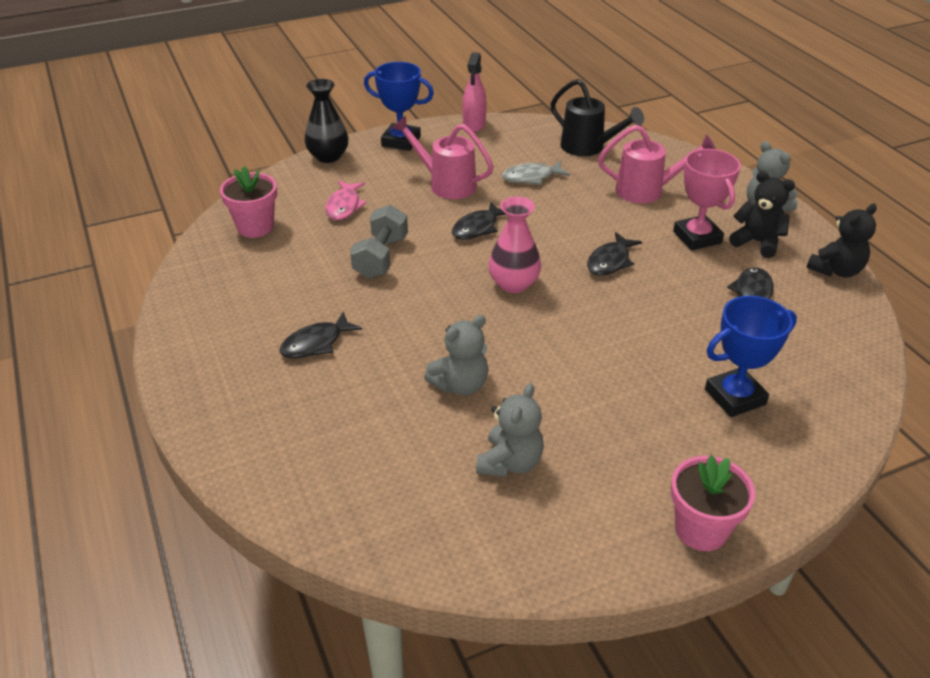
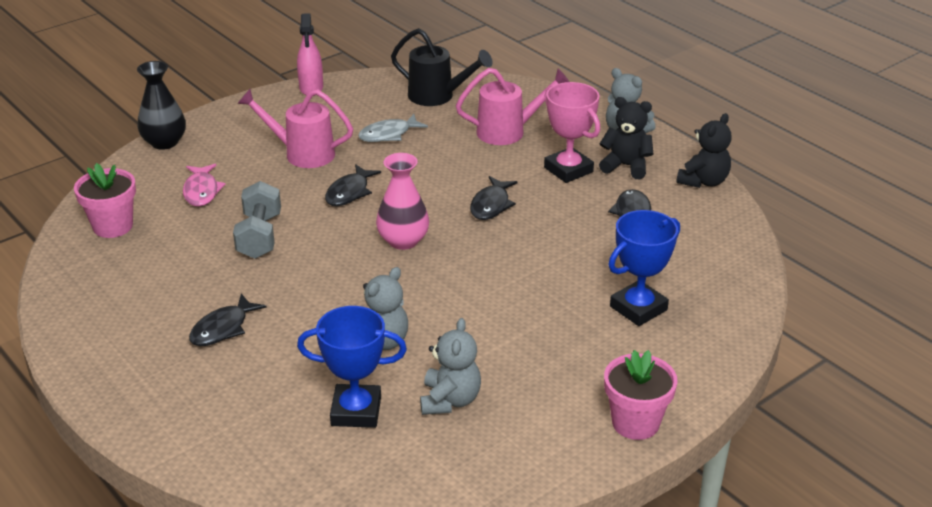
camera: 15 degrees left, 5 degrees down
blue trophy [364,62,434,151] -> blue trophy moved to [297,306,407,428]

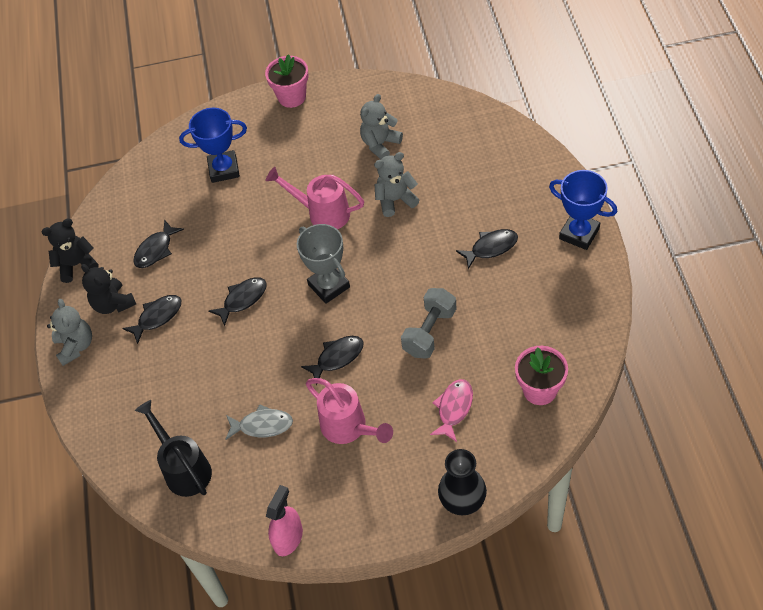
camera: 145 degrees left, 20 degrees up
blue trophy [297,306,407,428] -> blue trophy moved to [549,170,617,250]
pink vase [376,153,429,250] -> grey trophy [297,224,350,304]
pink watering can [456,68,569,145] -> pink watering can moved to [266,167,364,229]
pink trophy [544,82,600,183] -> black fish [122,295,182,344]

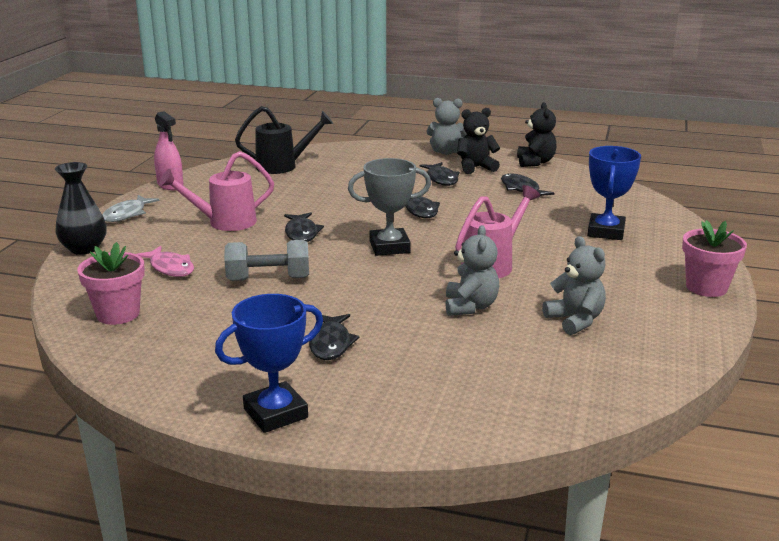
camera: 110 degrees right, 30 degrees down
grey fish [225,404,293,440] -> grey fish moved to [103,195,160,222]
grey dumbbell [401,288,457,358] -> grey dumbbell turned 60 degrees counterclockwise [224,240,309,281]

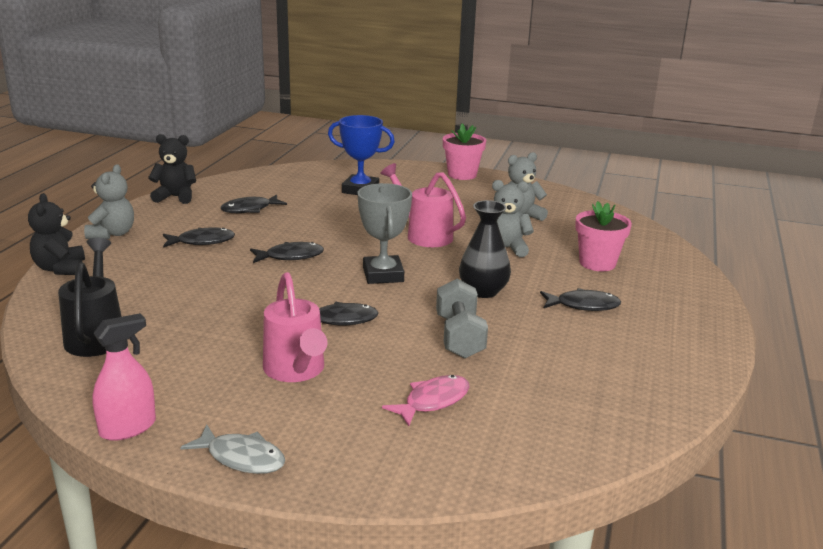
camera: 90 degrees left, 0 degrees up
black vase [55,162,106,255] -> black vase moved to [459,200,511,298]
pink flower pot [77,242,145,325] -> pink flower pot moved to [575,201,632,271]
blue trophy [215,294,323,433] -> none
black teddy bear [457,108,500,174] -> black teddy bear moved to [28,193,85,275]

